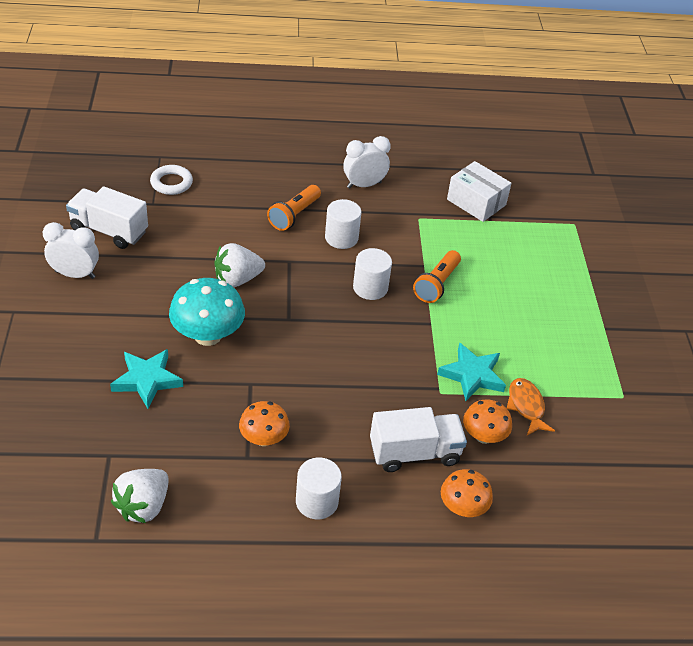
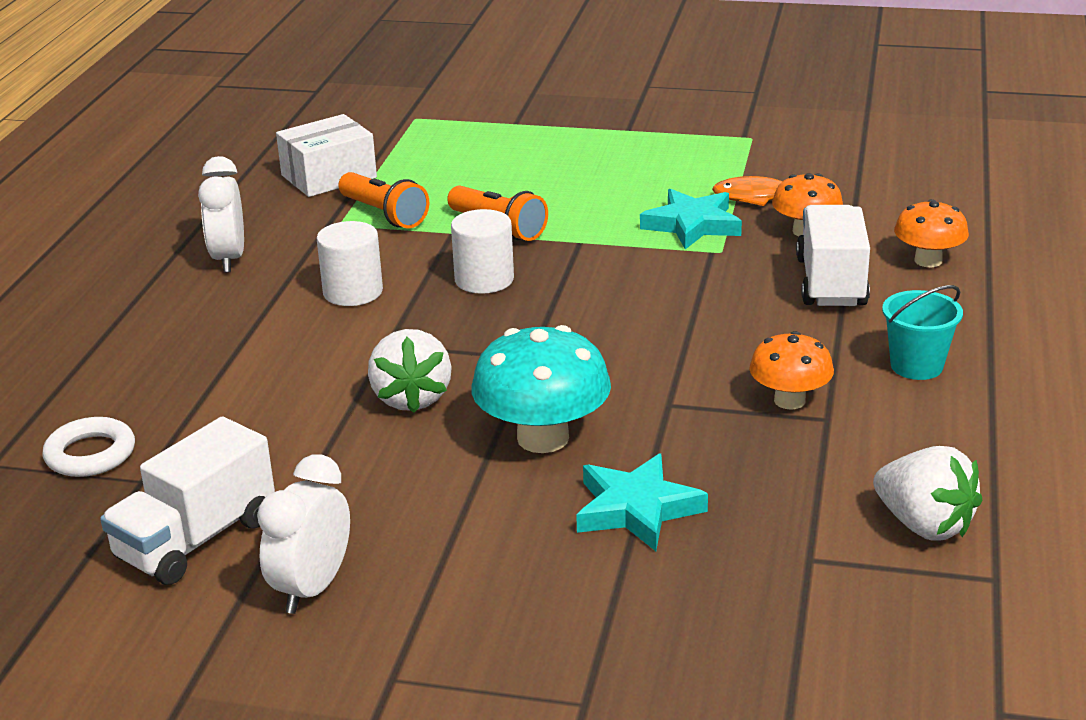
camera: 70 degrees left, 15 degrees down
orange flashlight [267,185,321,231] -> orange flashlight moved to [339,172,429,228]
white cylinder [296,458,342,519] -> turquoise bucket [882,285,963,380]

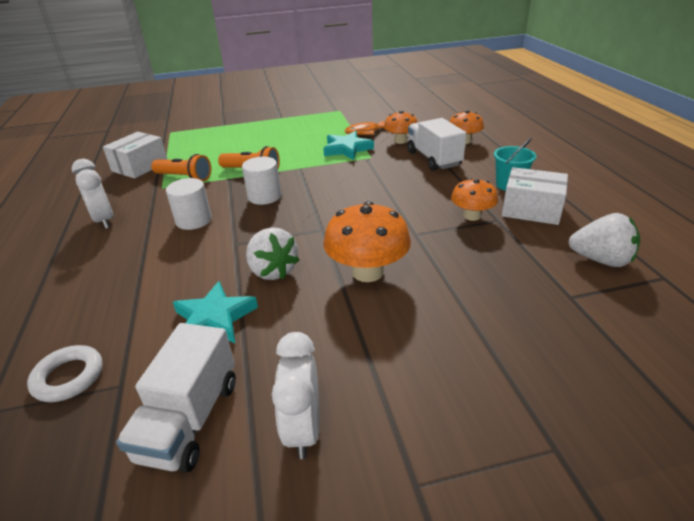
camera: 25 degrees left, 5 degrees up
turquoise mushroom [472,325,611,453] -> orange mushroom [324,201,411,282]
turquoise star [576,454,708,551] -> turquoise star moved to [173,281,258,343]
none -> white box [502,167,568,225]

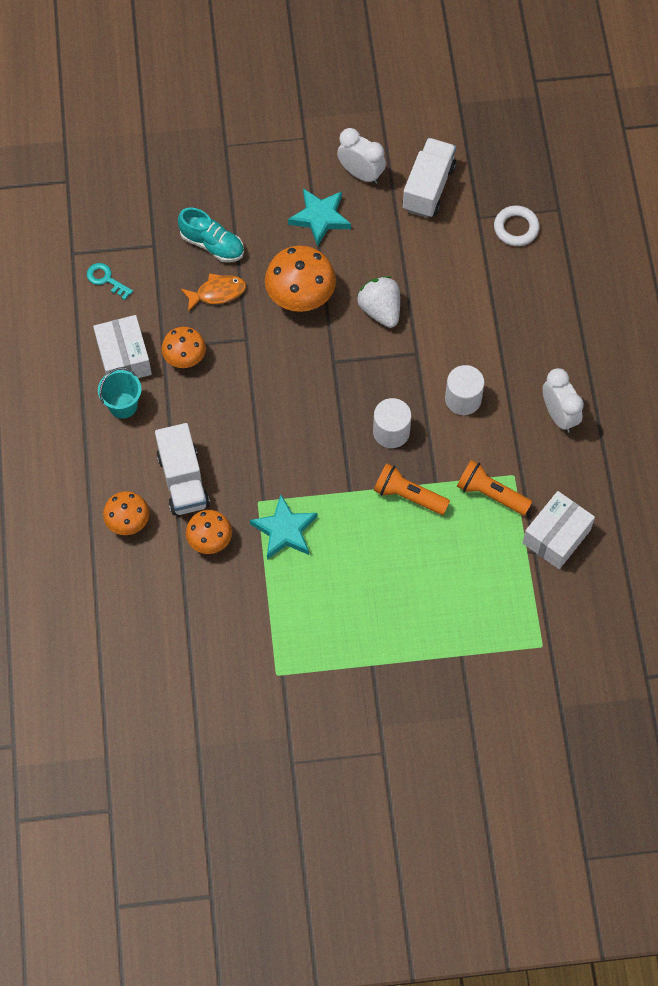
camera: 175 degrees left, 30 degrees up
turquoise star [173,281,258,343] -> turquoise star moved to [288,188,351,247]
white clock [272,332,319,459] -> white clock turned 60 degrees counterclockwise [337,128,386,184]
orange fish [345,120,384,135] -> orange fish moved to [181,273,246,312]
white box [502,167,568,225] -> white box turned 45 degrees clockwise [93,315,152,378]
white strawberry [568,213,640,267] -> turquoise key [87,263,133,300]
none -> turquoise shoe [178,207,244,262]

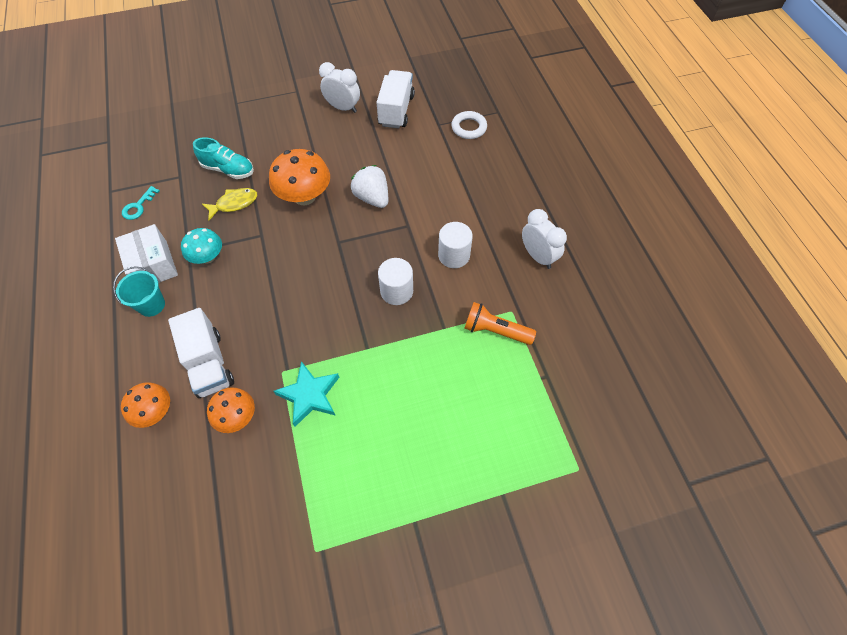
camera: 10 degrees left, 5 degrees down
turquoise key [87,263,133,300] -> turquoise key turned 90 degrees counterclockwise [122,186,160,220]
orange mushroom [161,327,206,368] -> turquoise mushroom [181,228,222,264]
orange fish [181,273,246,312] -> yellow fish [202,188,257,220]
turquoise star [288,188,351,247] -> none
orange flashlight [374,463,450,515] -> none
white box [523,491,595,569] -> none

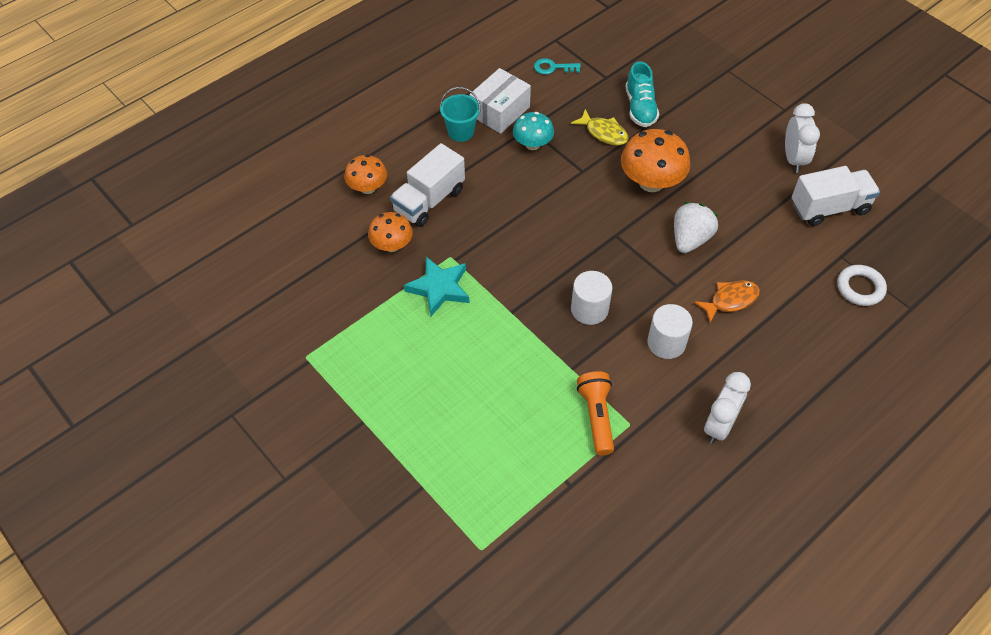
camera: 65 degrees right, 5 degrees down
none -> orange fish [694,280,760,323]

